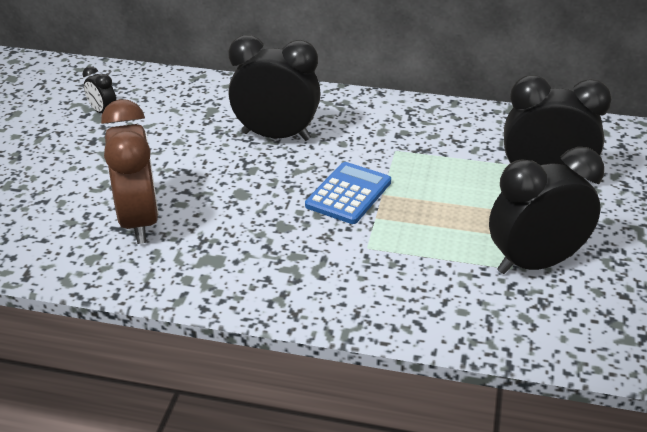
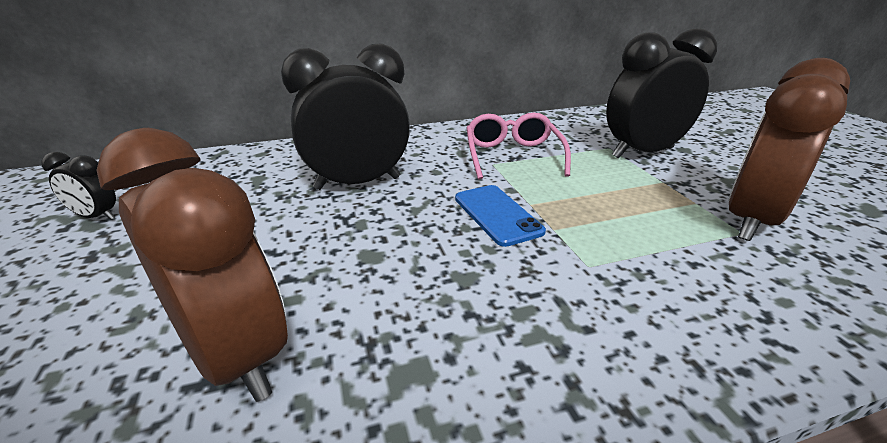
camera: 30 degrees left, 5 degrees down
blue calculator [305,162,391,224] -> blue phone [455,185,546,247]
black clock [489,147,605,274] -> brown clock [728,58,850,241]
none -> pink glasses [466,113,571,179]

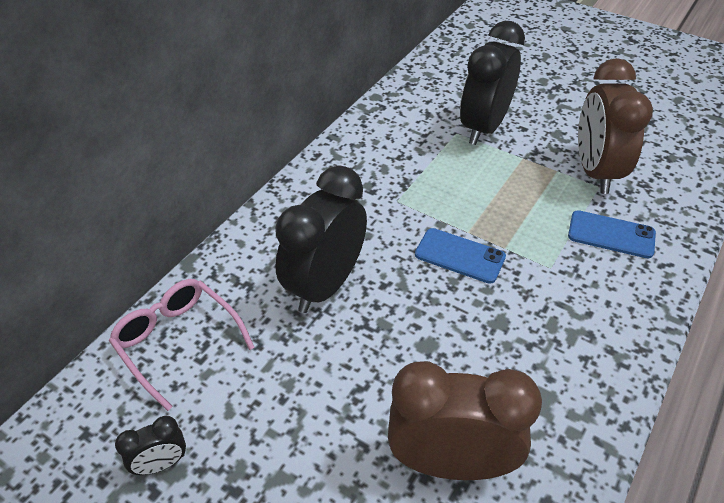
camera: 40 degrees left, 15 degrees up
pink glasses [466,113,571,179] -> pink glasses moved to [109,279,255,411]
none -> blue phone [568,210,656,259]

